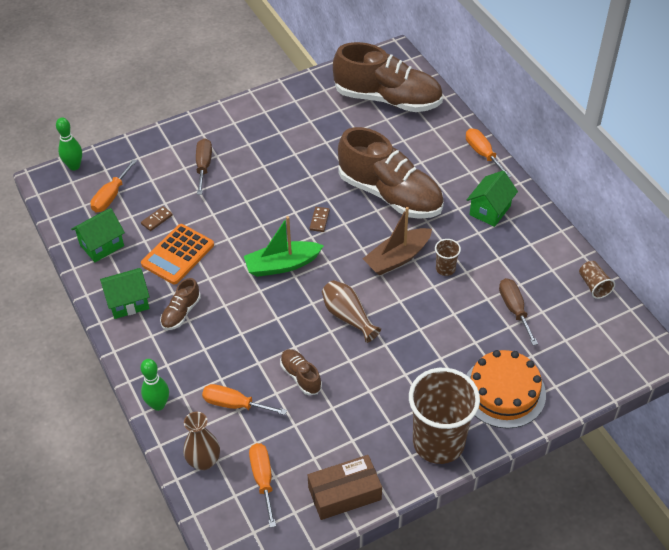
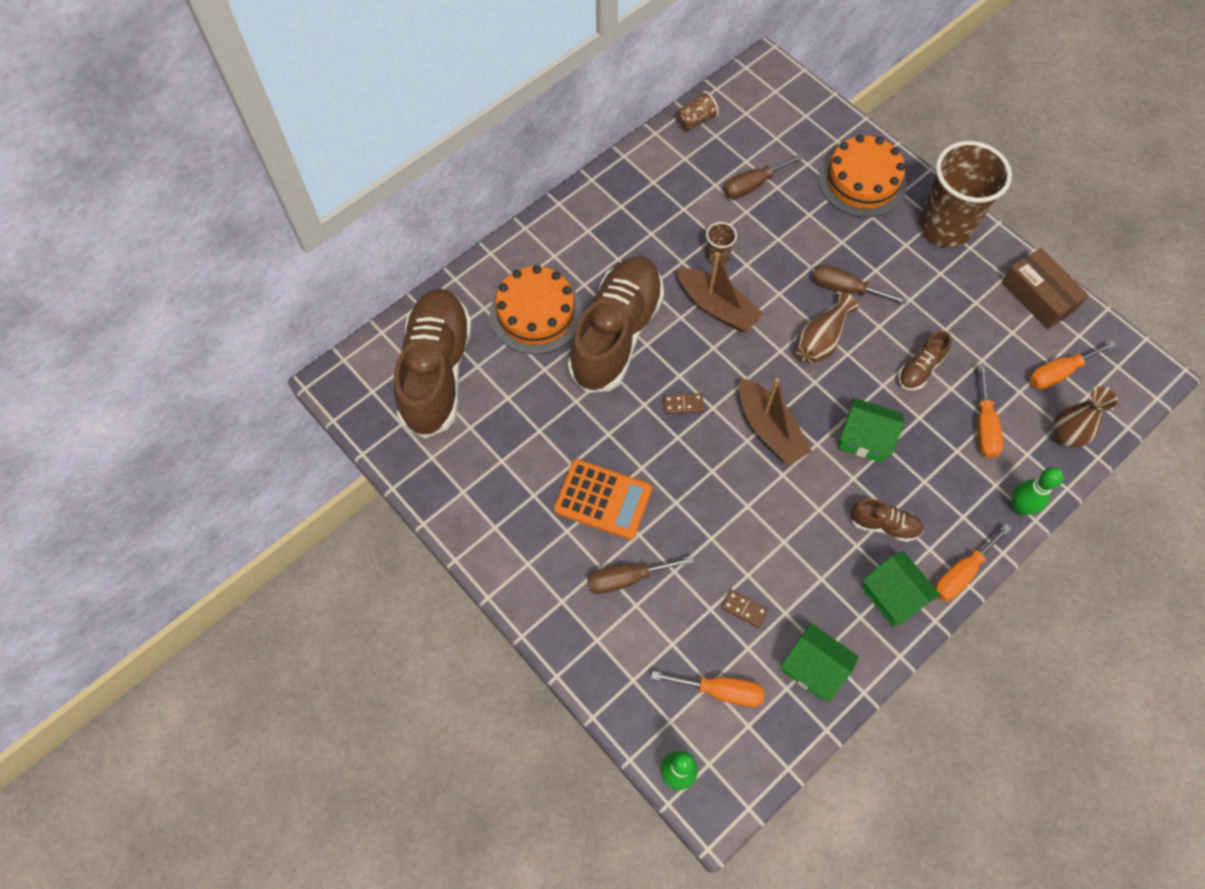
camera: 105 degrees left, 15 degrees up
orange calculator [141,224,214,285] -> orange calculator moved to [554,459,652,540]
green boat [244,216,324,277] -> brown boat [739,378,812,465]
orange screwdriver [466,128,512,178] -> orange screwdriver moved to [935,524,1012,601]
green house [467,171,518,227] -> green house moved to [838,398,904,463]
none -> orange cake [490,265,582,354]
none -> brown screwdriver [812,265,908,304]

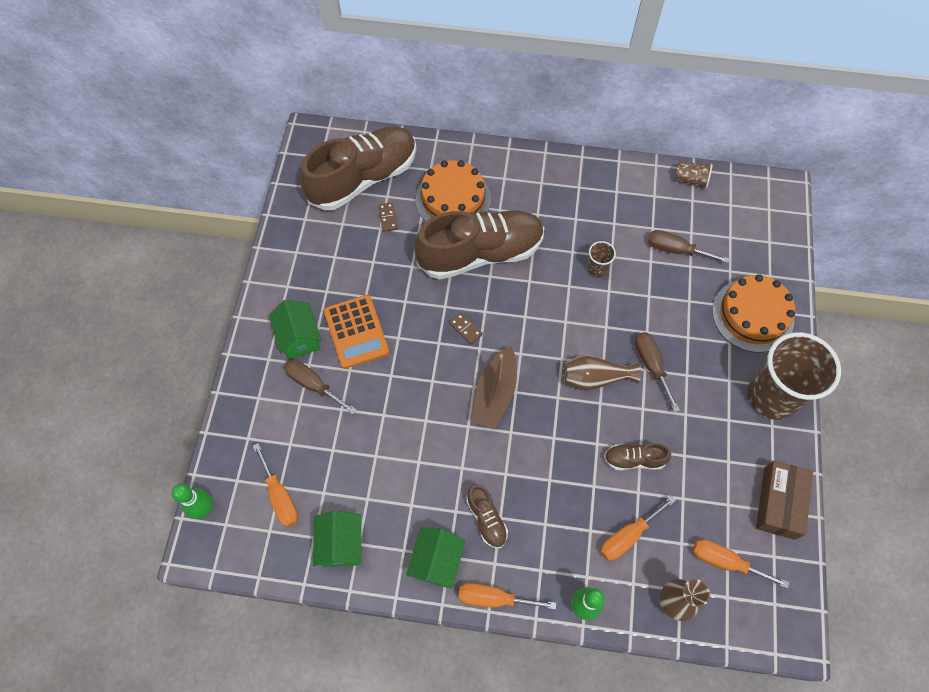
camera: 50 degrees right, 0 degrees up
brown boat [677,252,764,332] -> none
brown domino [721,590,768,628] -> brown domino moved to [378,202,398,232]
green house [838,398,904,463] -> green house moved to [269,300,322,359]

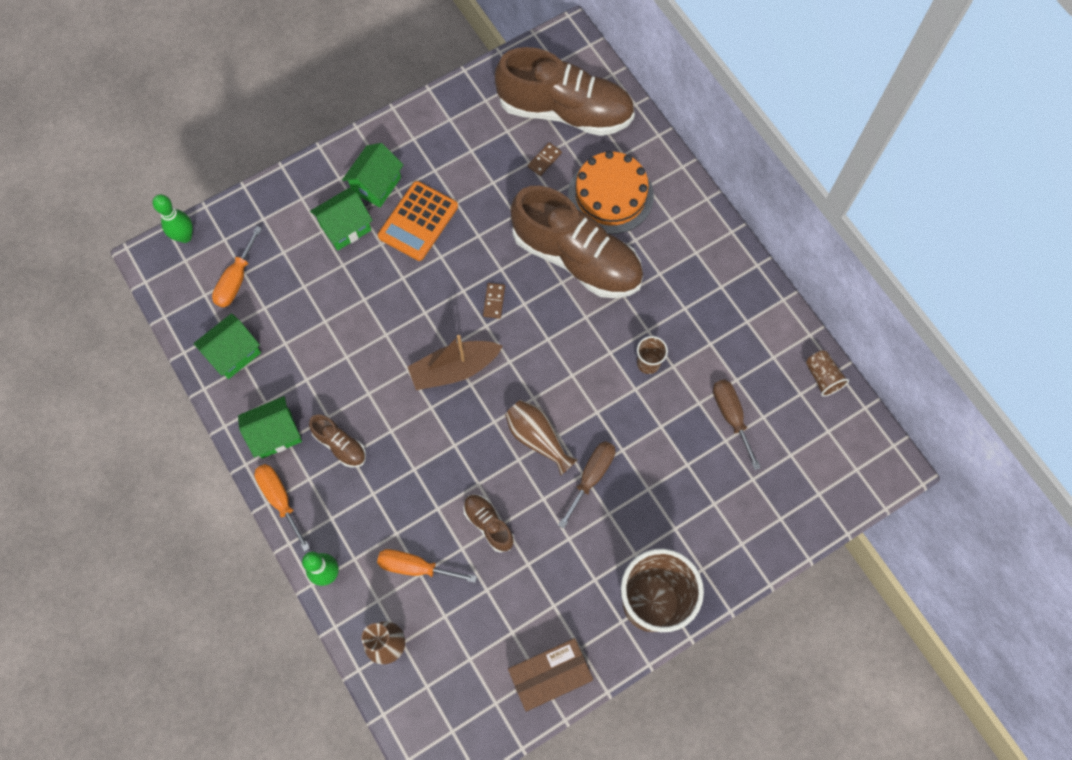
camera: 50 degrees right, 5 degrees up
brown screwdriver [284,359,356,414] -> green house [310,188,372,250]
brown shoe [466,484,508,548] -> brown shoe turned 75 degrees counterclockwise [309,414,366,467]
orange screwdriver [693,540,789,589] -> none
orange cake [712,274,795,353] -> none

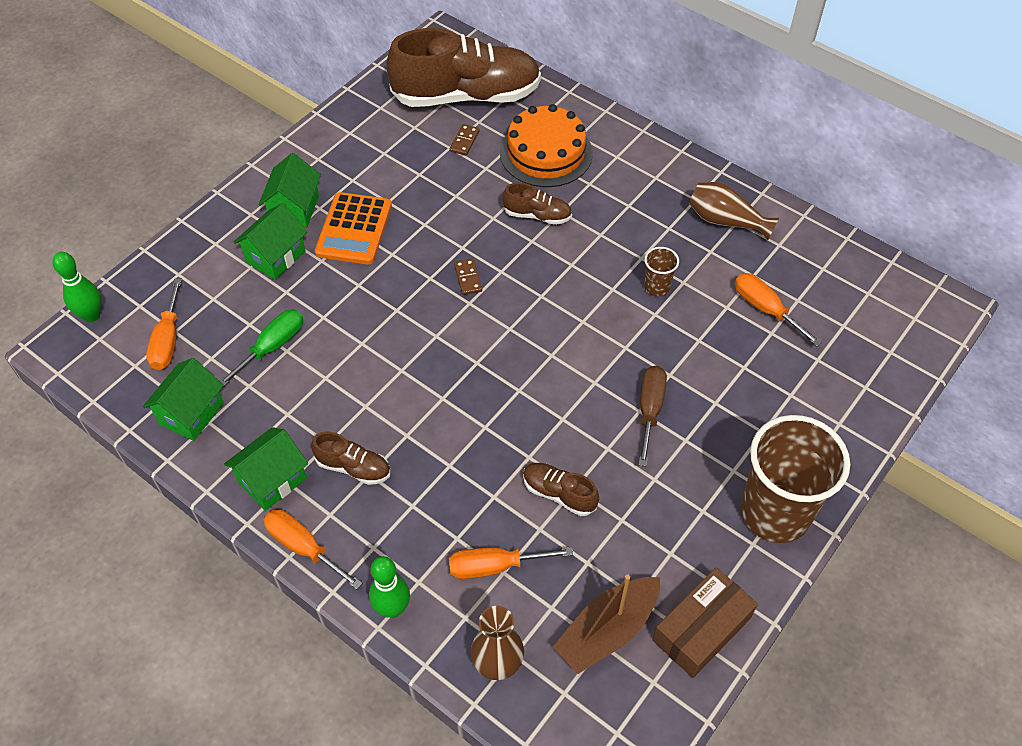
camera: 20 degrees left, 15 degrees down
brown boat [408,335,502,390] -> brown boat moved to [553,575,660,674]
brown vase [505,400,578,476] -> brown vase moved to [689,182,779,241]
brown shoe [510,186,643,298] -> brown shoe [503,183,572,225], size x0.43
brown screwdriver [713,380,761,470] -> orange screwdriver [735,273,822,346]
brown cup [806,350,849,396] -> none
none -> green screwdriver [220,310,303,388]

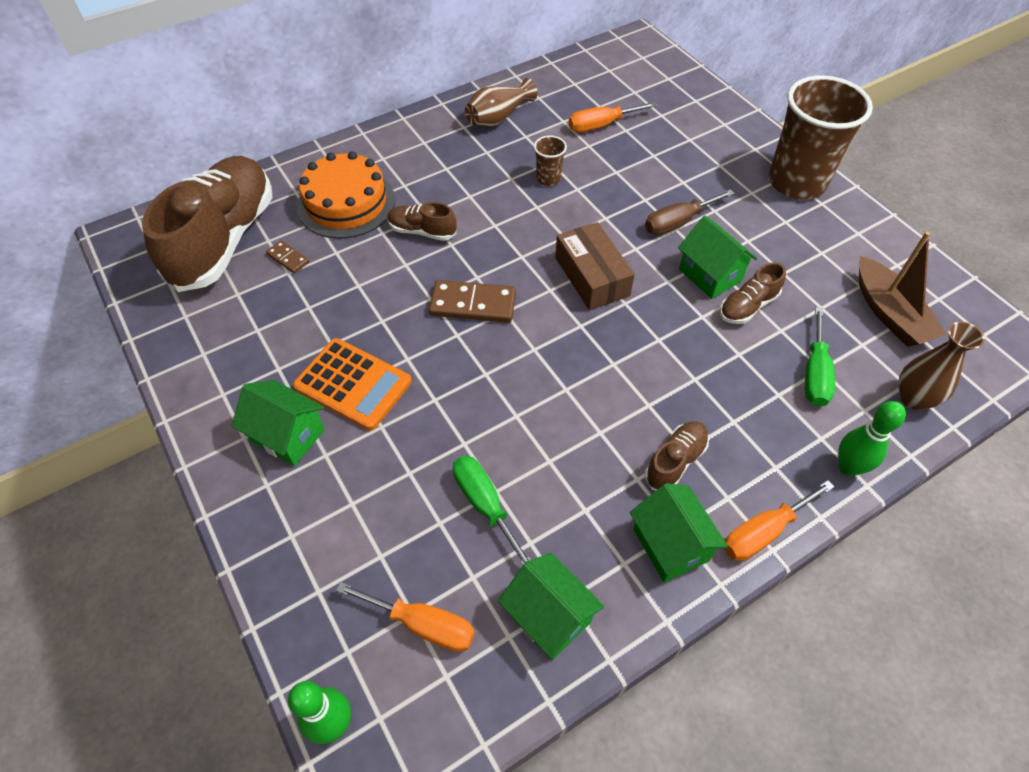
camera: 70 degrees left, 0 degrees up
green house [234,203,307,280] -> green house moved to [678,216,757,299]
orange screwdriver [449,547,573,579] -> green screwdriver [805,307,835,406]
brown domino [454,258,482,295] -> brown domino [429,280,516,323], size x1.87
brown shoe [503,183,572,225] -> brown shoe turned 105 degrees counterclockwise [387,202,456,241]
brown screwdriver [639,366,667,467] -> brown screwdriver turned 60 degrees counterclockwise [645,189,735,235]
brown box [652,567,758,678] -> brown box moved to [555,222,635,310]

